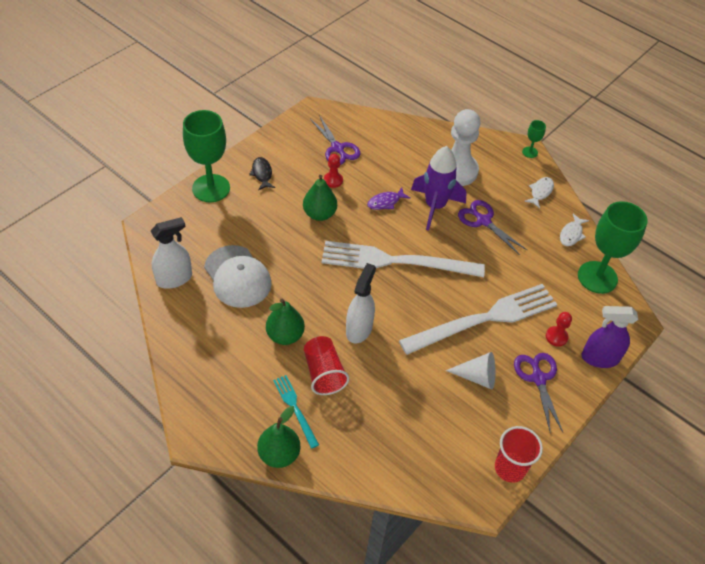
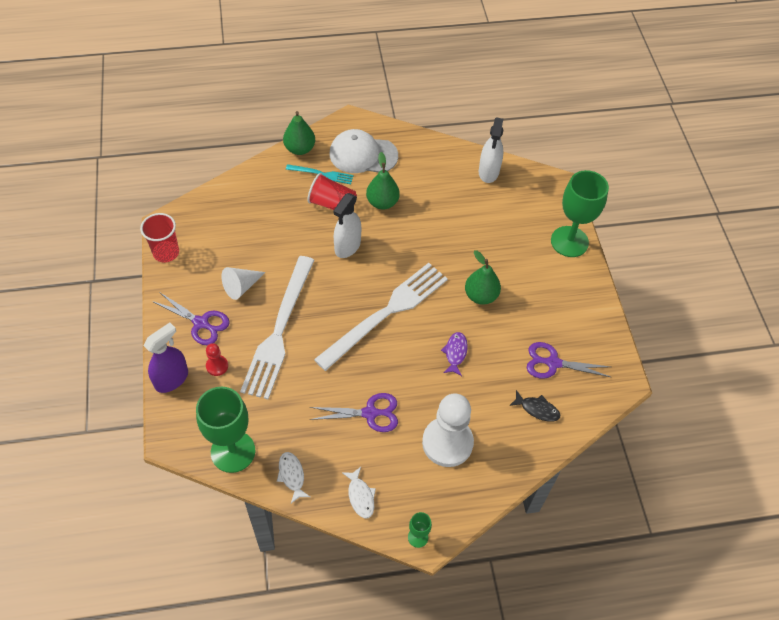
camera: 130 degrees right, 5 degrees up
white cap [204,245,272,308] -> white cap moved to [329,129,398,173]
black fish [249,157,275,190] -> black fish moved to [509,390,560,422]
red pawn [324,154,343,188] -> none
white spray bottle [346,263,376,344] -> white spray bottle turned 60 degrees clockwise [333,193,361,258]
purple rocket [411,146,467,230] -> none

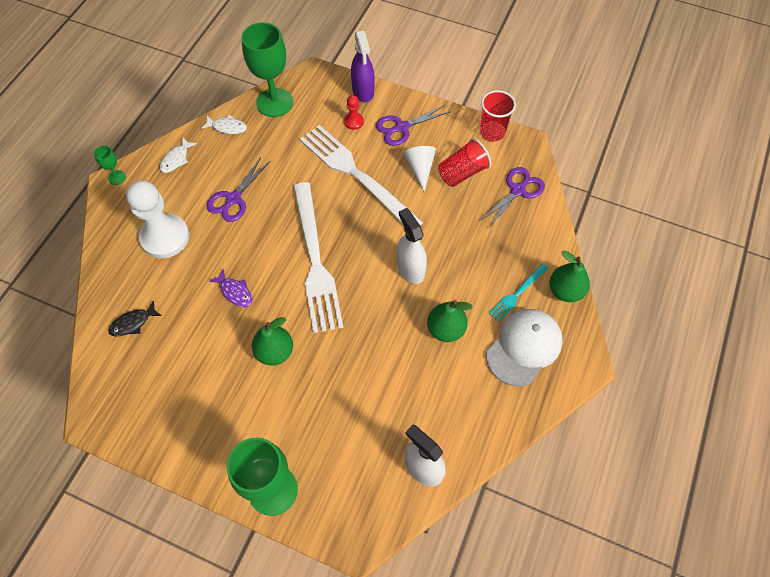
camera: 125 degrees right, 5 degrees up
red cup [307,173,357,210] -> red cup moved to [438,138,491,187]
white fish [342,467,376,518] -> white fish turned 75 degrees counterclockwise [160,138,197,173]
purple scissors [527,342,611,379] -> purple scissors moved to [479,167,545,229]

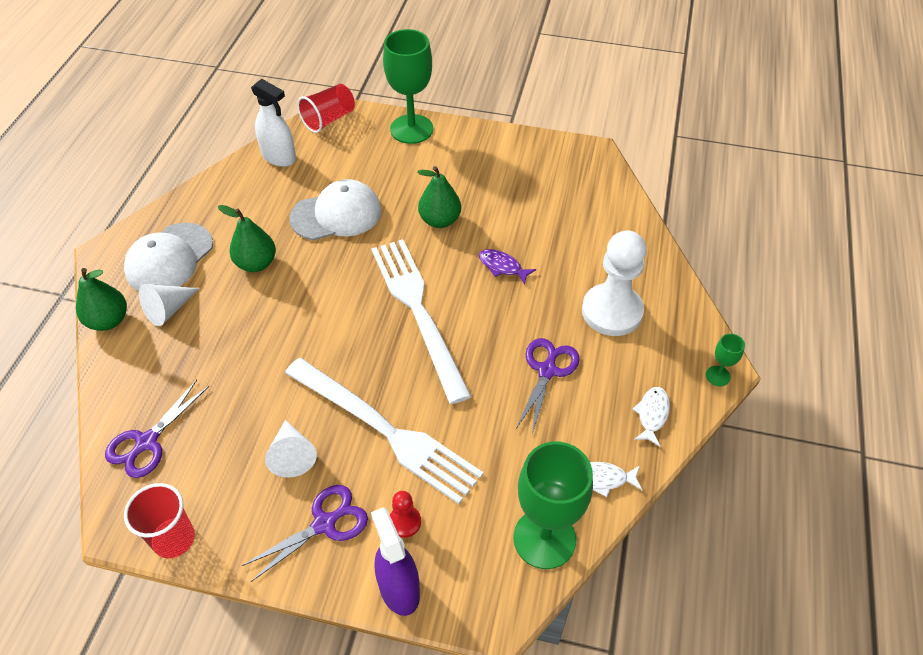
camera: 170 degrees right, 10 degrees down
black fish [108,300,162,336] -> none
white spray bottle [397,208,427,284] -> none
red cup [438,138,491,187] -> red cup moved to [297,84,355,133]
turquoise fork [489,263,548,322] -> white cone [139,284,200,326]
none -> white cap [289,179,381,240]

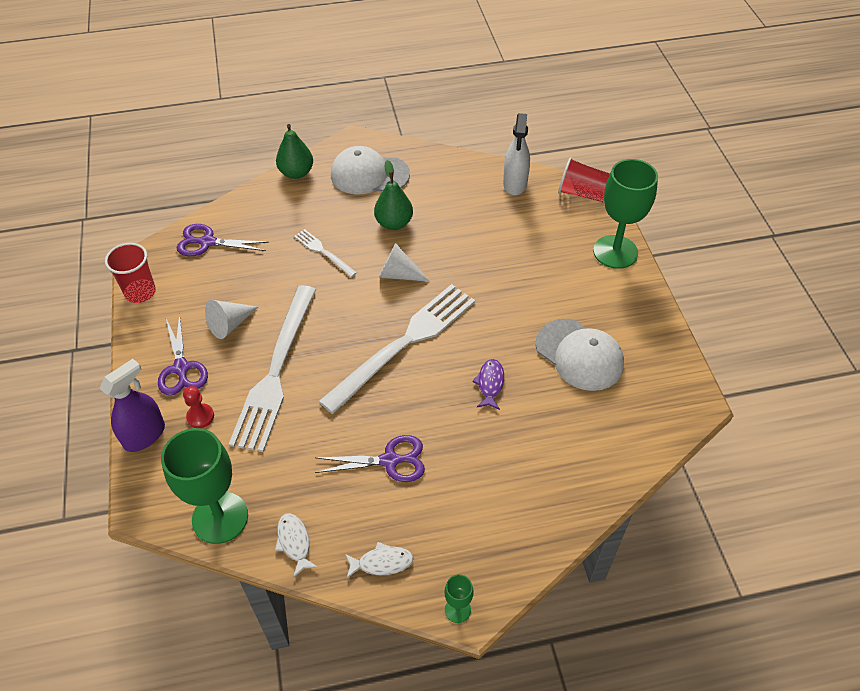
camera: 65 degrees right, 0 degrees up
white cone [139,284,200,326] -> white cone moved to [379,243,431,282]
purple scissors [242,485,368,582] -> purple scissors turned 45 degrees clockwise [158,313,208,396]
white cap [289,179,381,240] -> white cap moved to [536,319,624,391]
green pear [417,166,461,228] -> none
white pawn [582,230,647,336] -> none
none -> white fork [294,229,357,277]

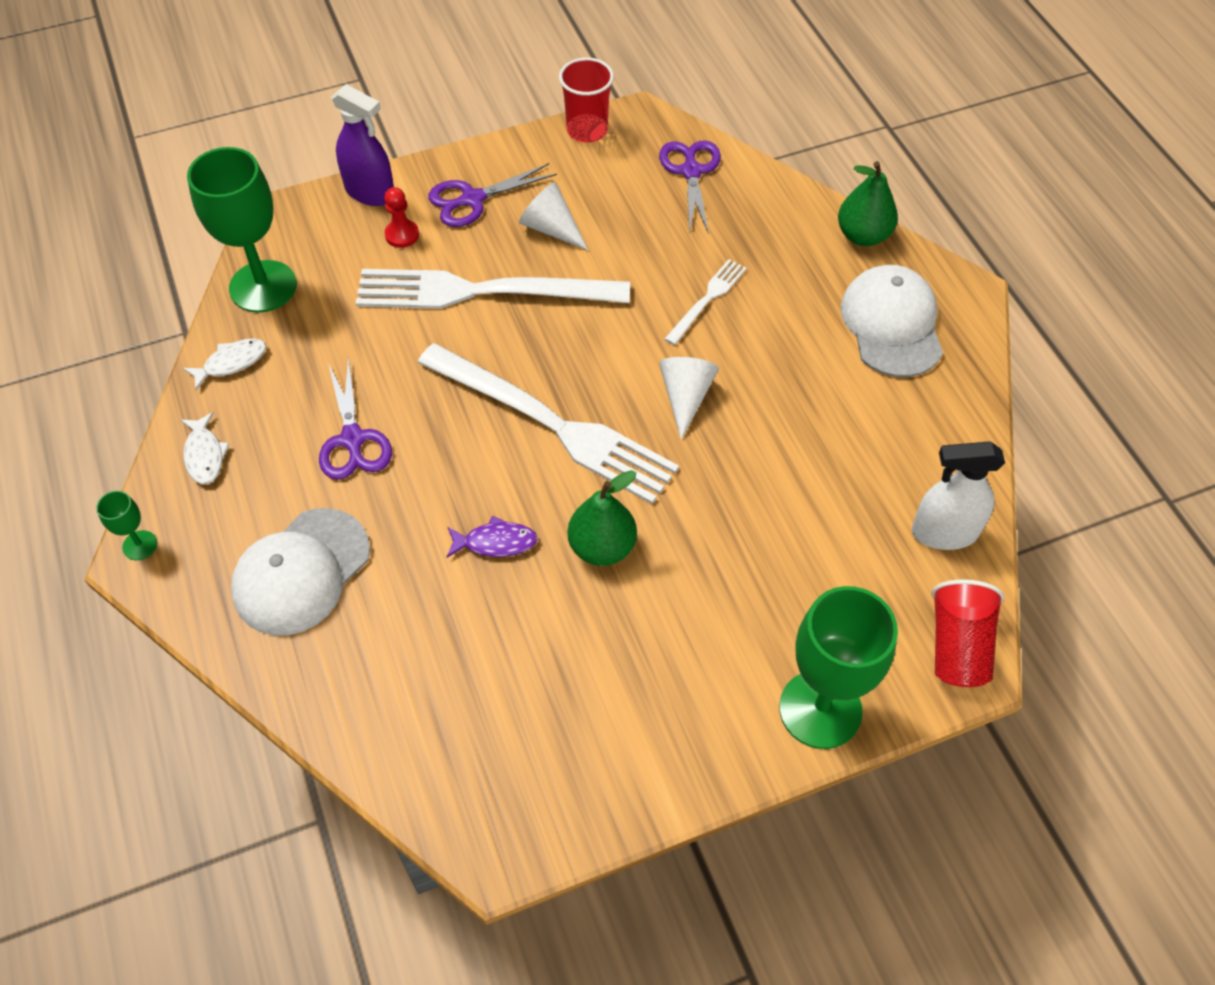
camera: 80 degrees right, 5 degrees up
green pear [374,160,413,230] -> green pear moved to [568,470,637,566]
white cap [536,319,624,391] -> white cap moved to [231,508,370,635]

